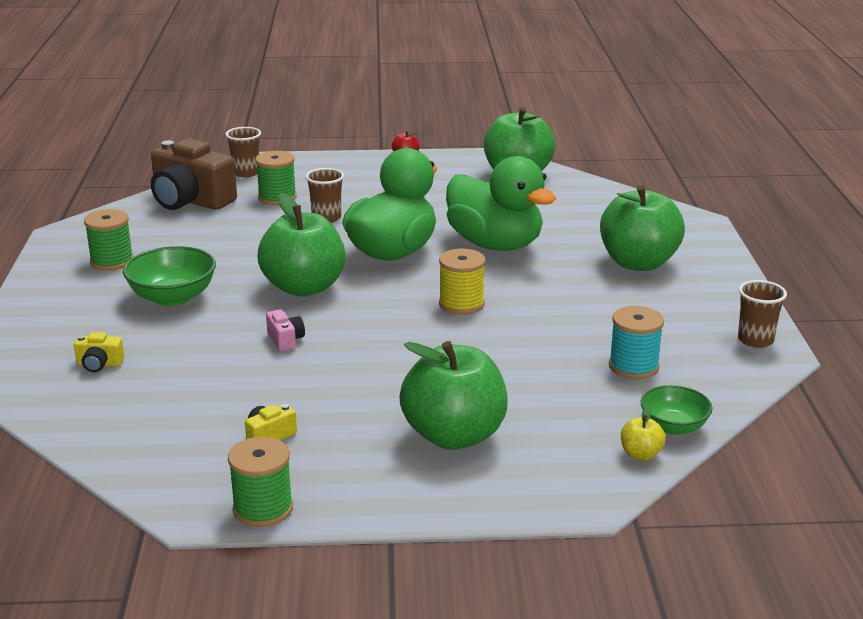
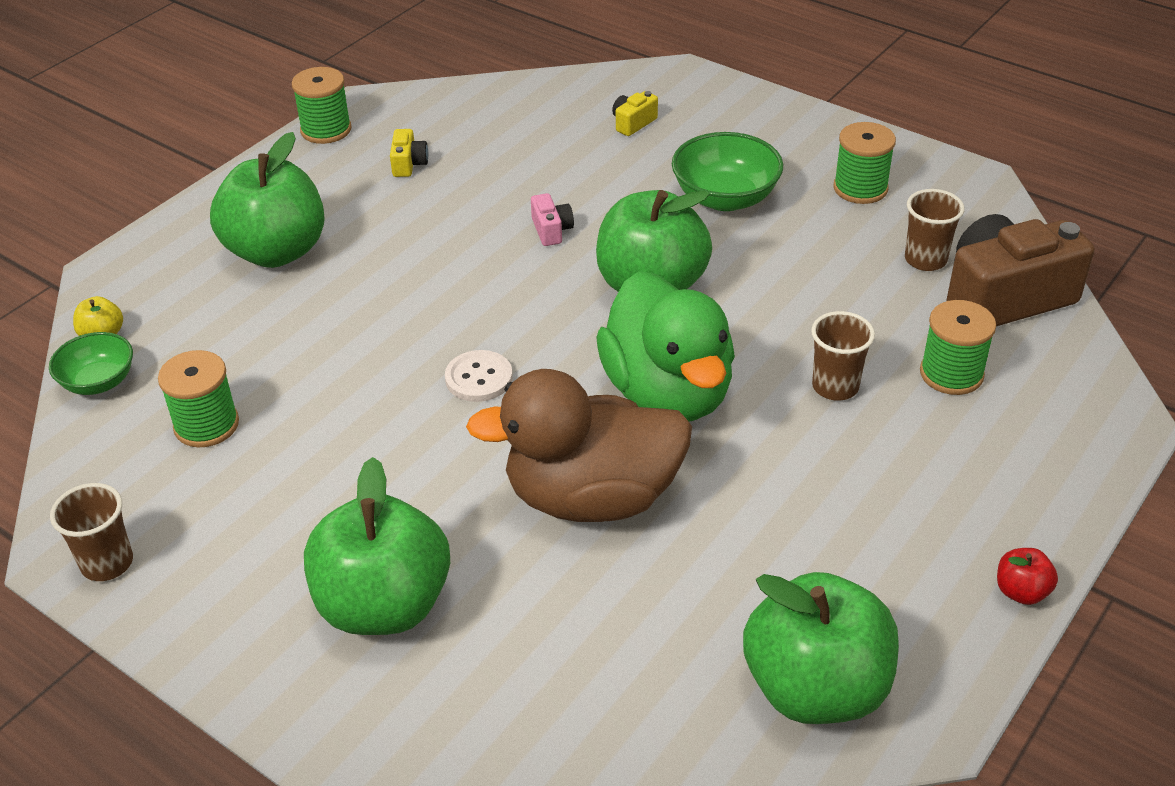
camera: 130 degrees right, 15 degrees up
brown cup [225,127,261,178] -> brown cup moved to [905,189,965,271]
pink camera [266,309,305,352] -> pink camera turned 120 degrees counterclockwise [531,193,574,246]
yellow spool [439,249,486,315] -> white button [445,350,512,402]
green duck [446,156,556,251] -> brown duck [466,369,692,522]
turquoise spool [609,306,664,379] -> green spool [158,350,239,447]

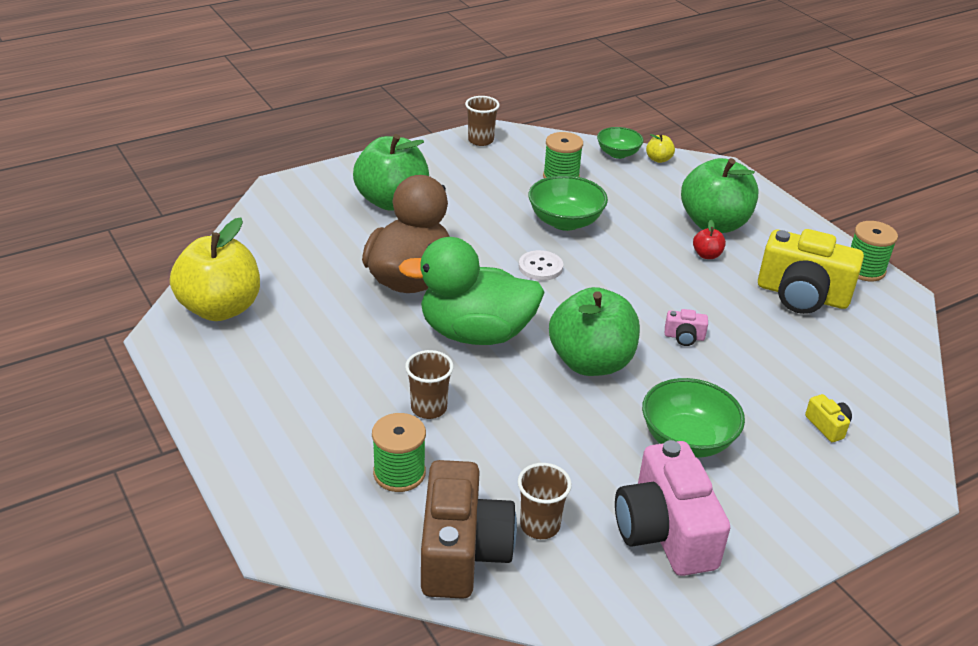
camera: 110 degrees right, 5 degrees down
yellow camera [390,129,428,177] -> yellow camera [758,229,864,314], size x2.40
green apple [743,572,899,724] -> yellow apple [170,217,260,321]
green spool [833,122,896,204] -> pink camera [615,440,730,576]
red apple [997,548,1058,605] -> red apple moved to [693,220,726,259]
none -> green bowl [528,175,608,231]

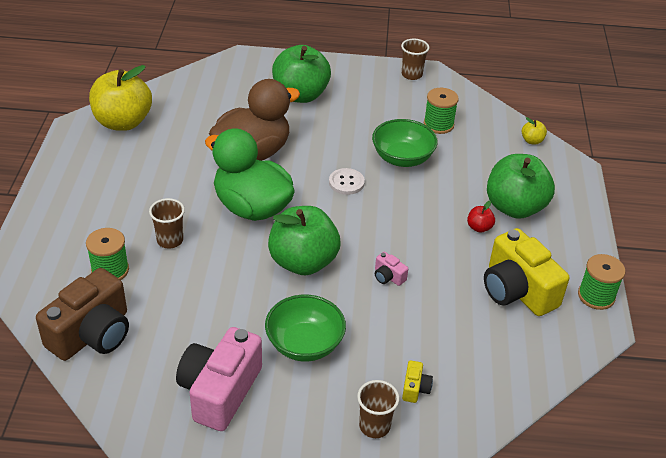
camera: 35 degrees right, 5 degrees up
brown cup [517,463,572,539] -> brown cup moved to [357,380,399,438]
green bowl [597,127,644,159] -> none

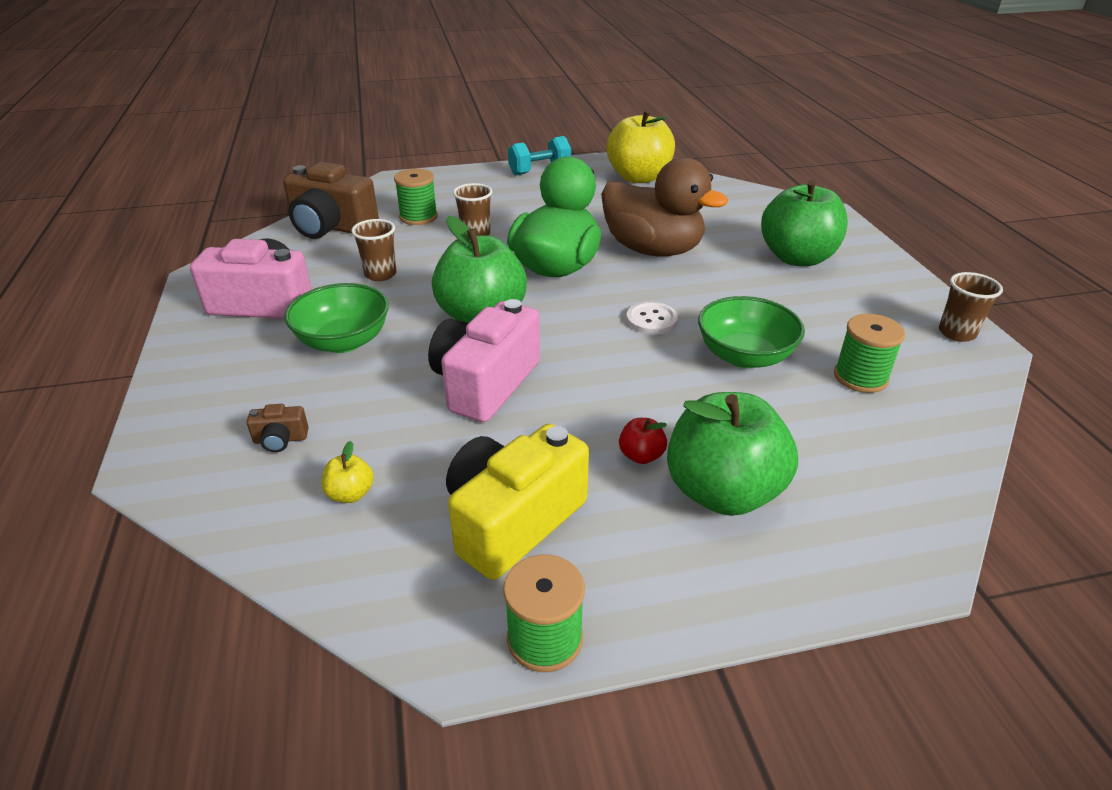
camera: 75 degrees right, 5 degrees down
brown cup [357,380,399,438] -> brown cup moved to [351,219,397,281]
pink camera [375,252,408,286] -> pink camera [428,299,540,422], size x2.40
yellow camera [402,360,433,403] -> brown camera [247,404,309,452]
yellow apple [522,117,547,145] -> yellow apple moved to [322,441,374,503]
none -> turquoise dumbbell [508,136,571,175]

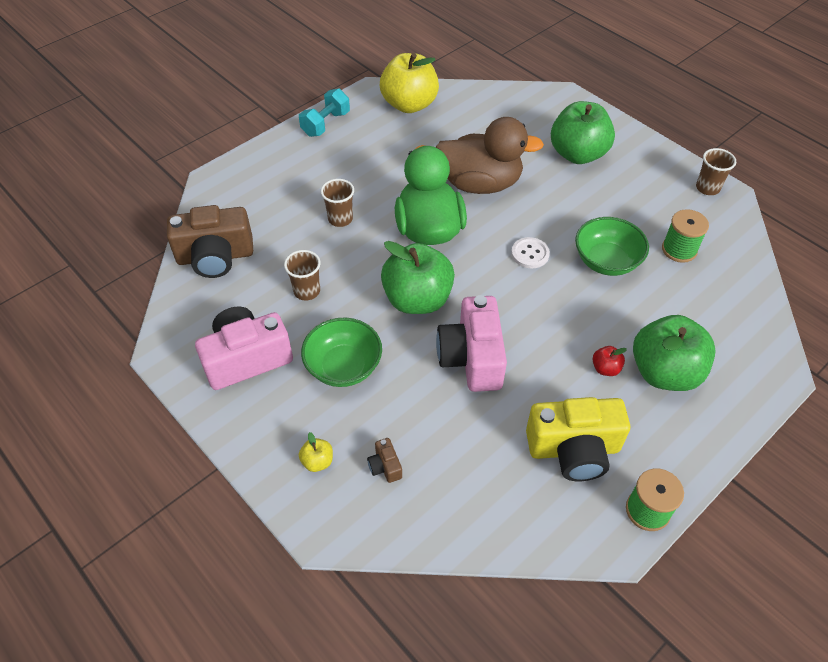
camera: 30 degrees left, 15 degrees up
brown camera [247,404,309,452] -> brown camera turned 105 degrees clockwise [367,438,402,483]
yellow apple [322,441,374,503] -> yellow apple moved to [299,432,333,472]
green spool [394,169,438,225] -> none
yellow camera [446,424,589,580] -> yellow camera turned 105 degrees counterclockwise [526,397,630,481]

